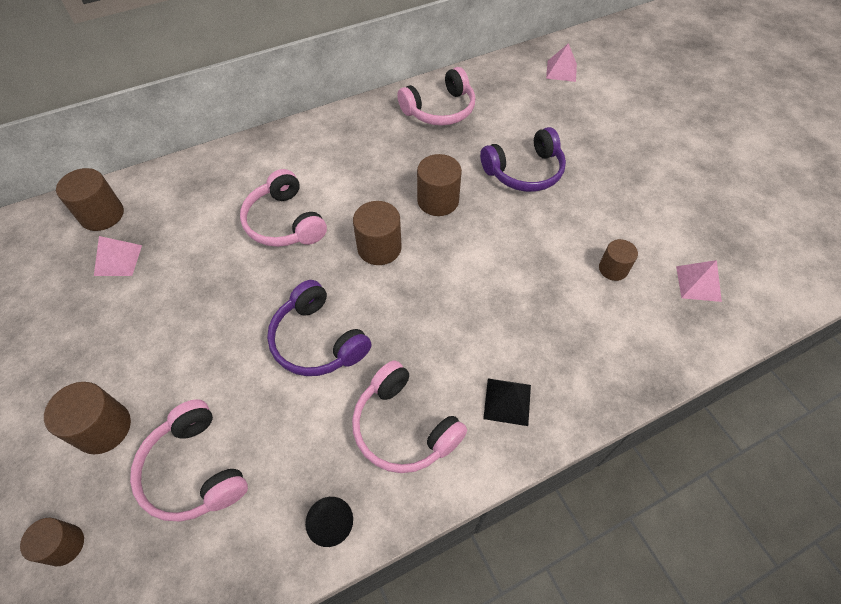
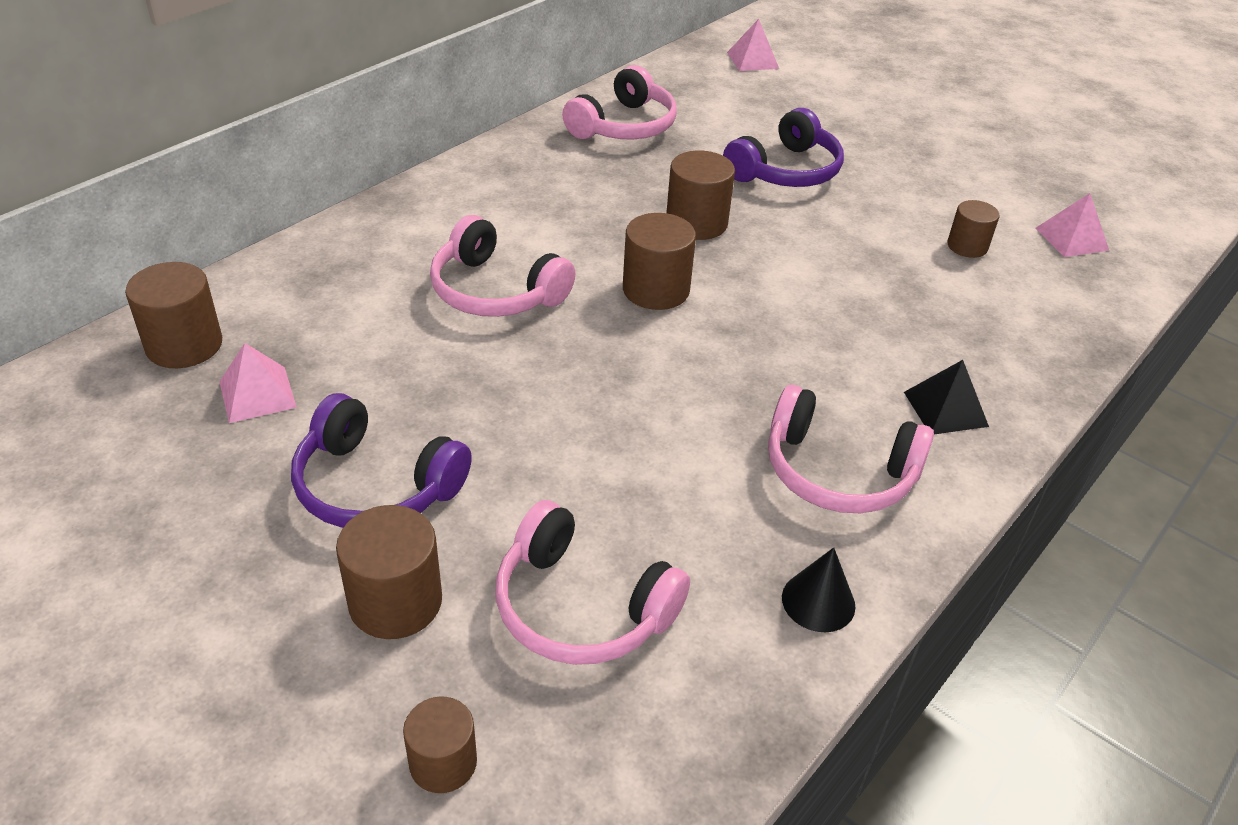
camera: 25 degrees left, 15 degrees down
purple headphones [267,280,371,376] -> purple headphones moved to [291,393,472,528]

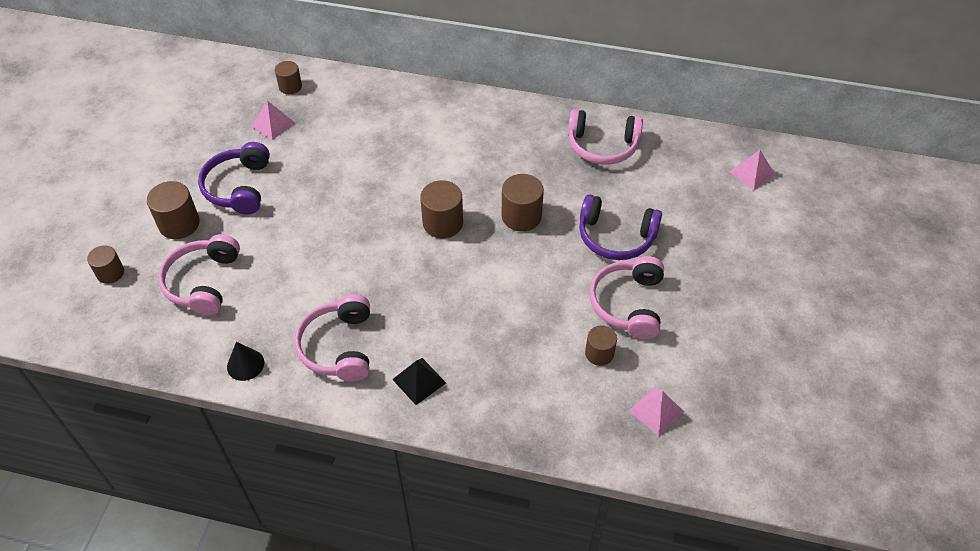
camera: 65 degrees right, 10 degrees up
brown cylinder [125,262,222,368] -> brown cylinder [275,61,302,94], size x0.64
pink headphones [430,215,575,317] -> pink headphones moved to [590,256,664,339]

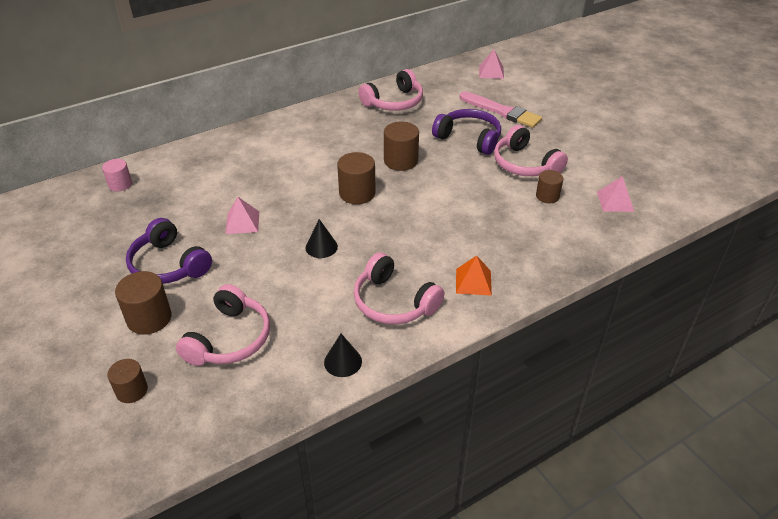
camera: 45 degrees left, 10 degrees down
pink headphones [158,234,240,316] -> pink headphones turned 120 degrees counterclockwise [176,284,270,366]
pink pyramid [252,101,295,140] -> pink pyramid moved to [225,197,259,234]
brown cylinder [275,61,302,94] -> pink cylinder [102,159,132,191]
black pyramid [392,358,446,405] -> orange pyramid [456,256,492,296]
purple headphones [579,194,662,260] -> purple headphones turned 120 degrees counterclockwise [432,109,501,155]
none -> black cone [306,219,338,258]
none -> pink brush [460,92,542,128]

